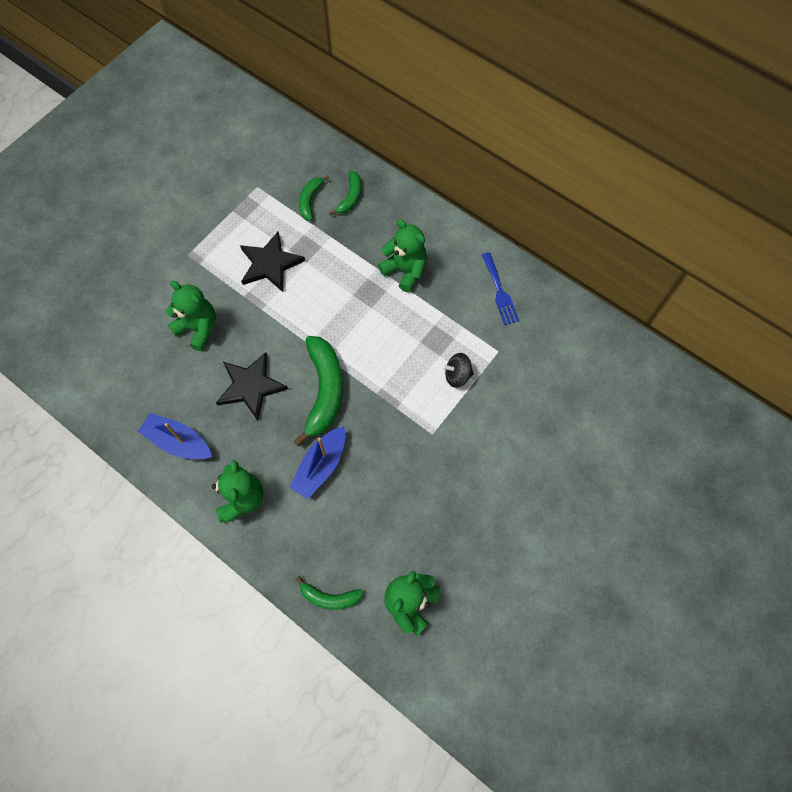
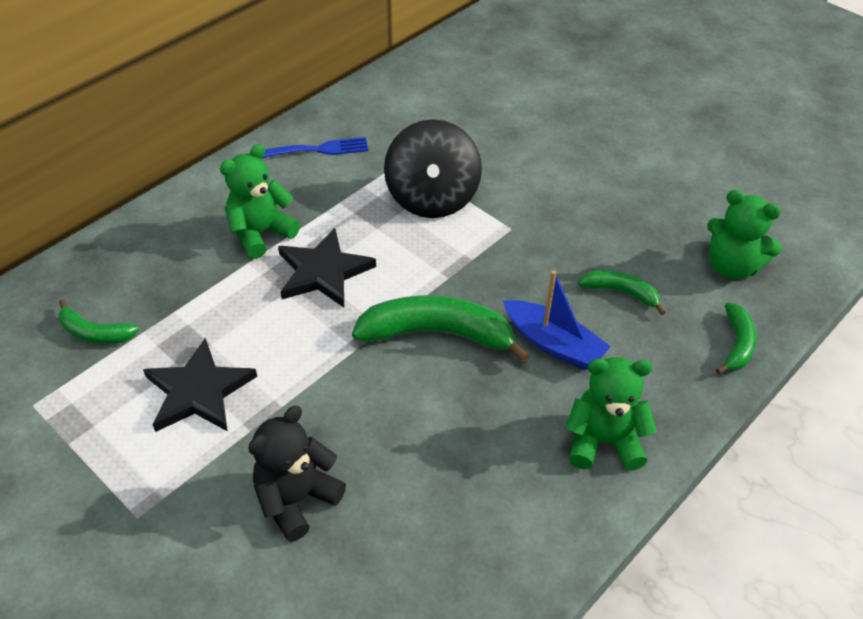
camera: 85 degrees left, 20 degrees down
blue boat [138,413,212,459] -> none
green teddy bear [166,281,216,351] -> black teddy bear [248,406,346,542]
black star [216,352,288,421] -> black star moved to [278,228,376,308]
green banana [329,171,361,215] -> green banana moved to [578,270,666,315]
black spinning top [442,353,474,388] -> black spinning top [384,119,482,218], size x2.06

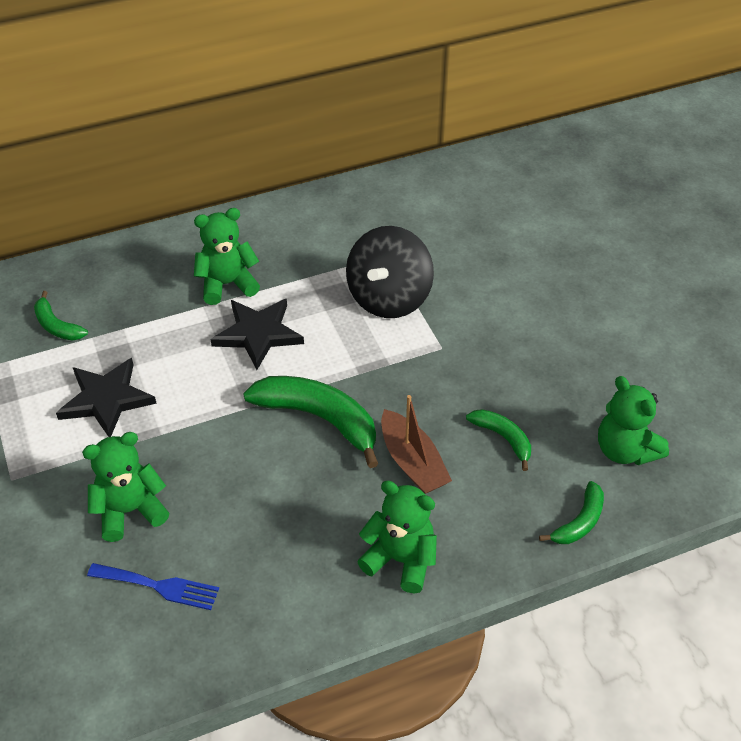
camera: 25 degrees right, 0 degrees up
black teddy bear [248,406,346,542] -> green teddy bear [82,432,169,542]
blue fork [263,137,368,158] -> blue fork moved to [87,563,219,610]
blue boat [503,271,611,370] -> brown boat [381,395,452,494]

